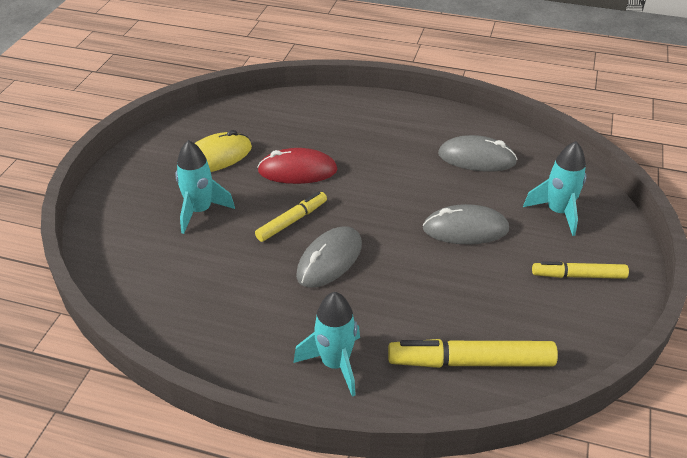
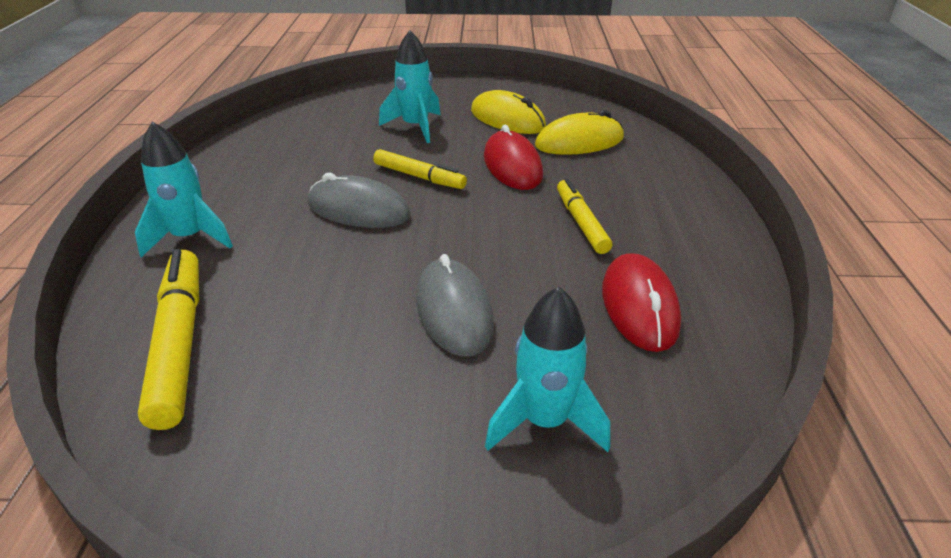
camera: 75 degrees right, 5 degrees down
grey mouse [438,135,517,172] -> red mouse [602,253,681,352]
yellow marker [532,261,629,279] -> yellow marker moved to [557,179,612,254]
none -> yellow mouse [535,110,624,155]

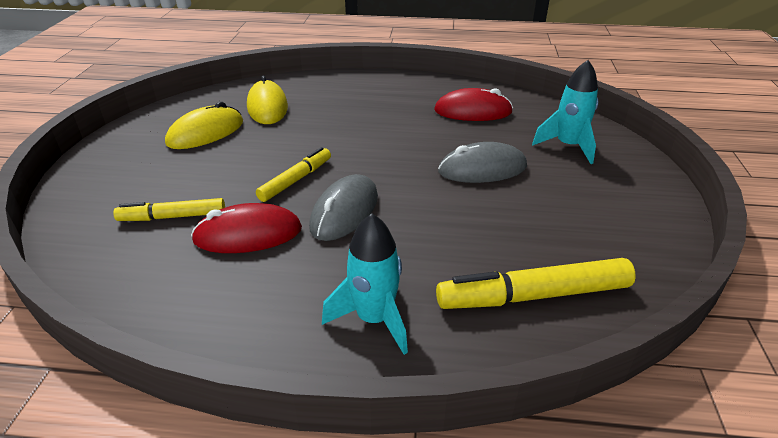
camera: 85 degrees left, 0 degrees up
turquoise rocket [379,30,441,143] -> none
red mouse [484,125,543,190] -> red mouse moved to [191,203,302,253]
yellow marker [557,179,612,254] -> yellow marker moved to [113,198,225,221]

